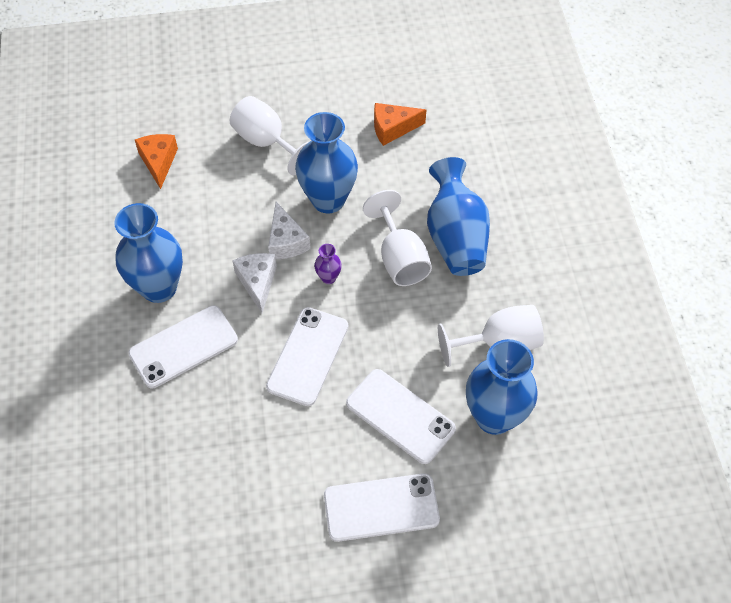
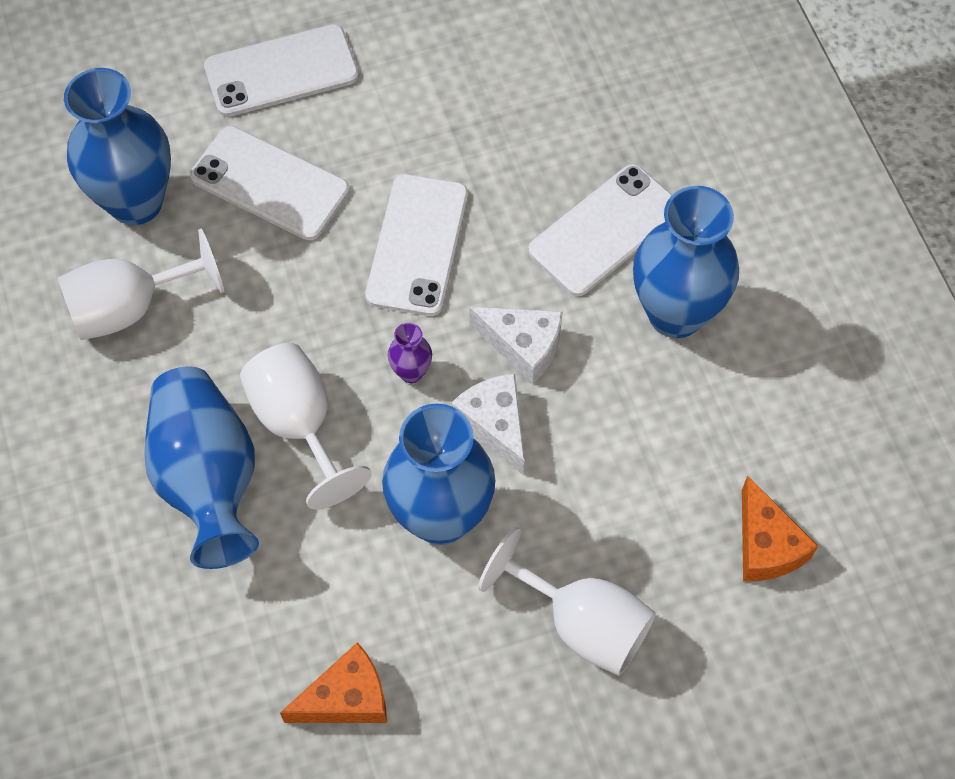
camera: 170 degrees right, 5 degrees up
white cheese [232,253,277,313] -> white cheese turned 45 degrees counterclockwise [469,307,563,384]

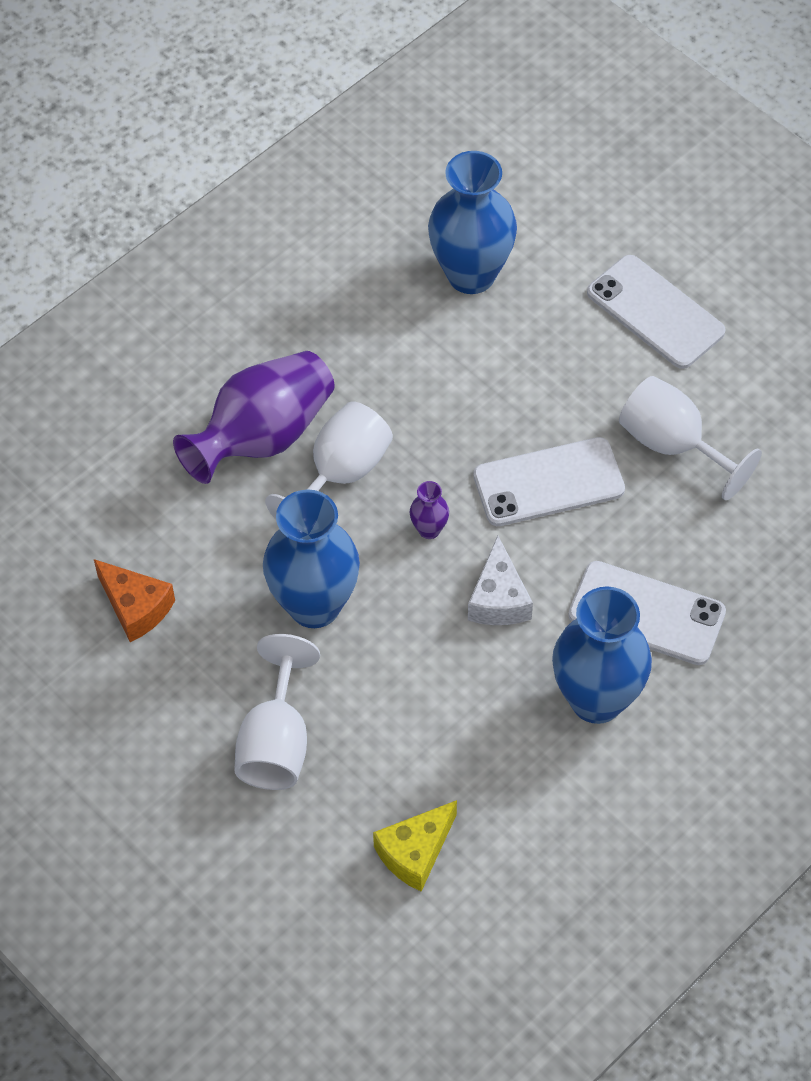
camera: 65 degrees right, 5 degrees down
white goblet [58,229,224,340] -> white goblet moved to [619,376,762,500]
blue vase [145,366,259,569] -> purple vase [173,351,335,484]
white phone [190,126,350,240] -> none
white cheese [451,373,525,475] -> none
orange cheese [742,476,818,581] -> yellow cheese [373,800,457,892]

